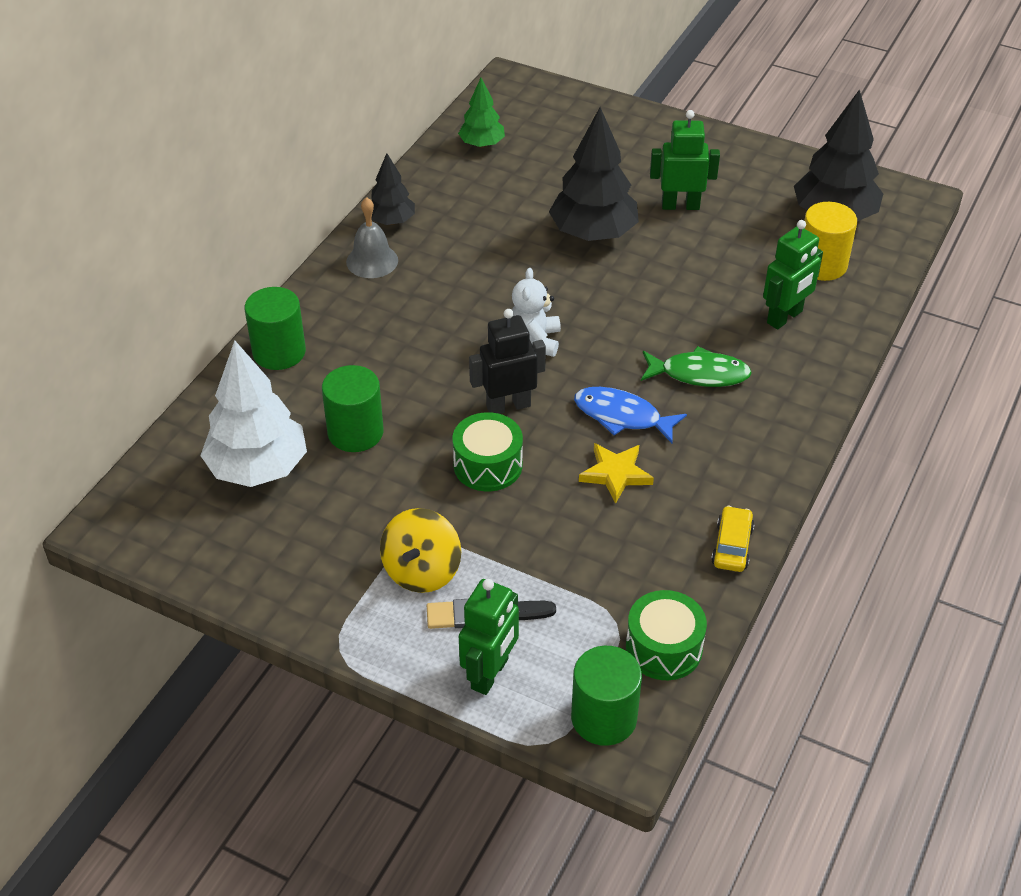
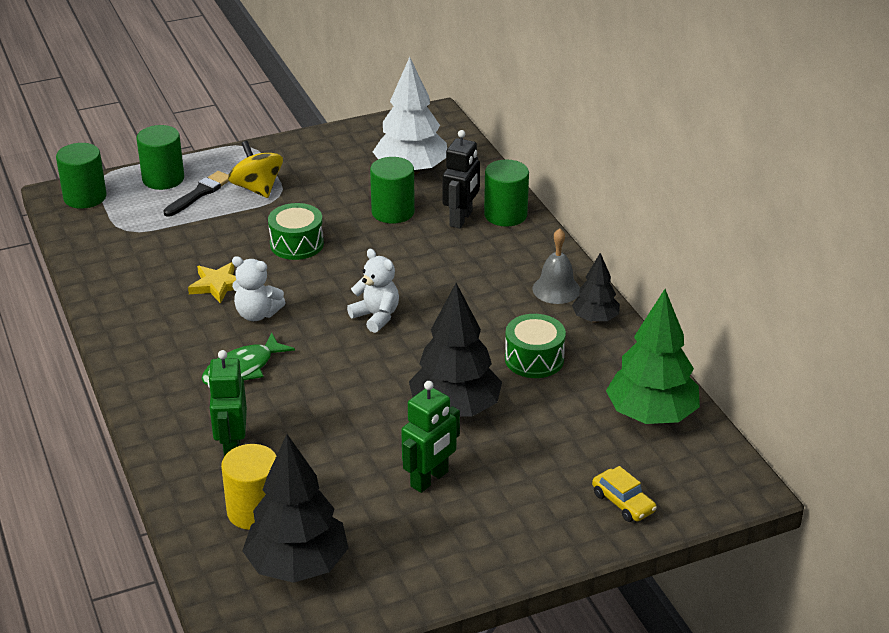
camera: 130 degrees right, 10 degrees down
green tree [458,78,505,148] -> green tree [606,289,700,424], size x1.79
green robot [459,579,519,695] -> green cylinder [137,125,184,190]
black robot [469,309,546,414] -> black robot moved to [443,130,480,229]
blue fish [574,387,687,443] -> white teddy bear [232,256,286,321]
green drum [626,590,707,680] -> green drum moved to [505,314,566,378]
yellow car [711,506,755,572] -> yellow car moved to [592,466,657,522]

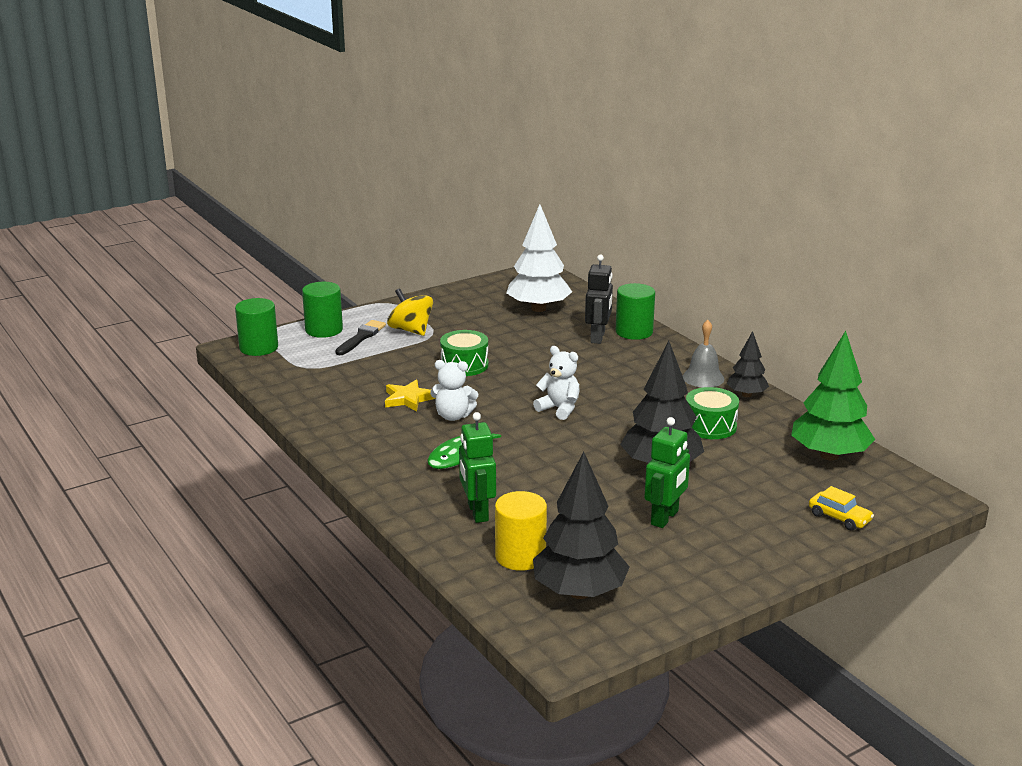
camera: 10 degrees left, 10 degrees down
green cylinder [370,157,415,224] -> none

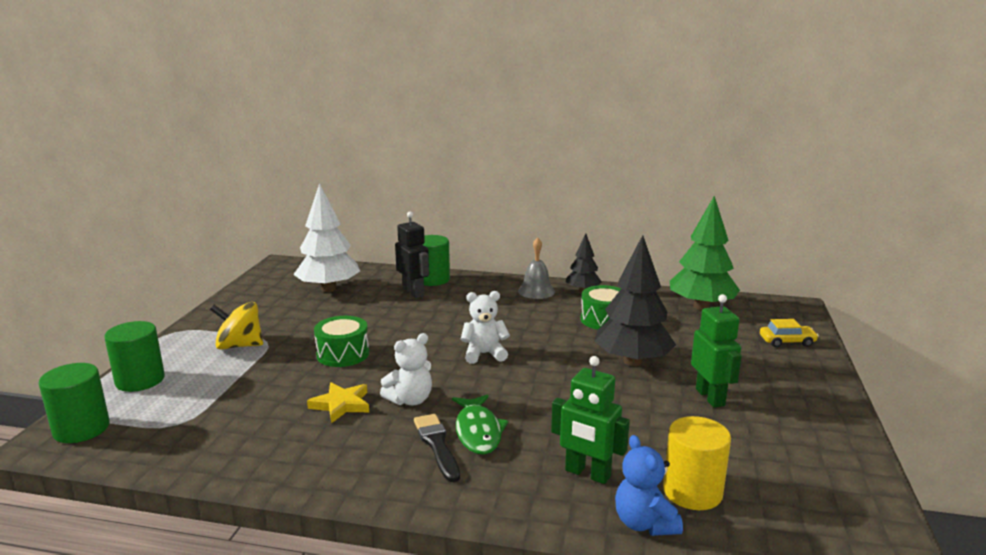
camera: 45 degrees left, 5 degrees down
black brush [335,320,386,355] -> black brush moved to [414,414,460,482]
black tree [533,452,629,599] -> none
none -> blue teddy bear [615,435,683,536]

